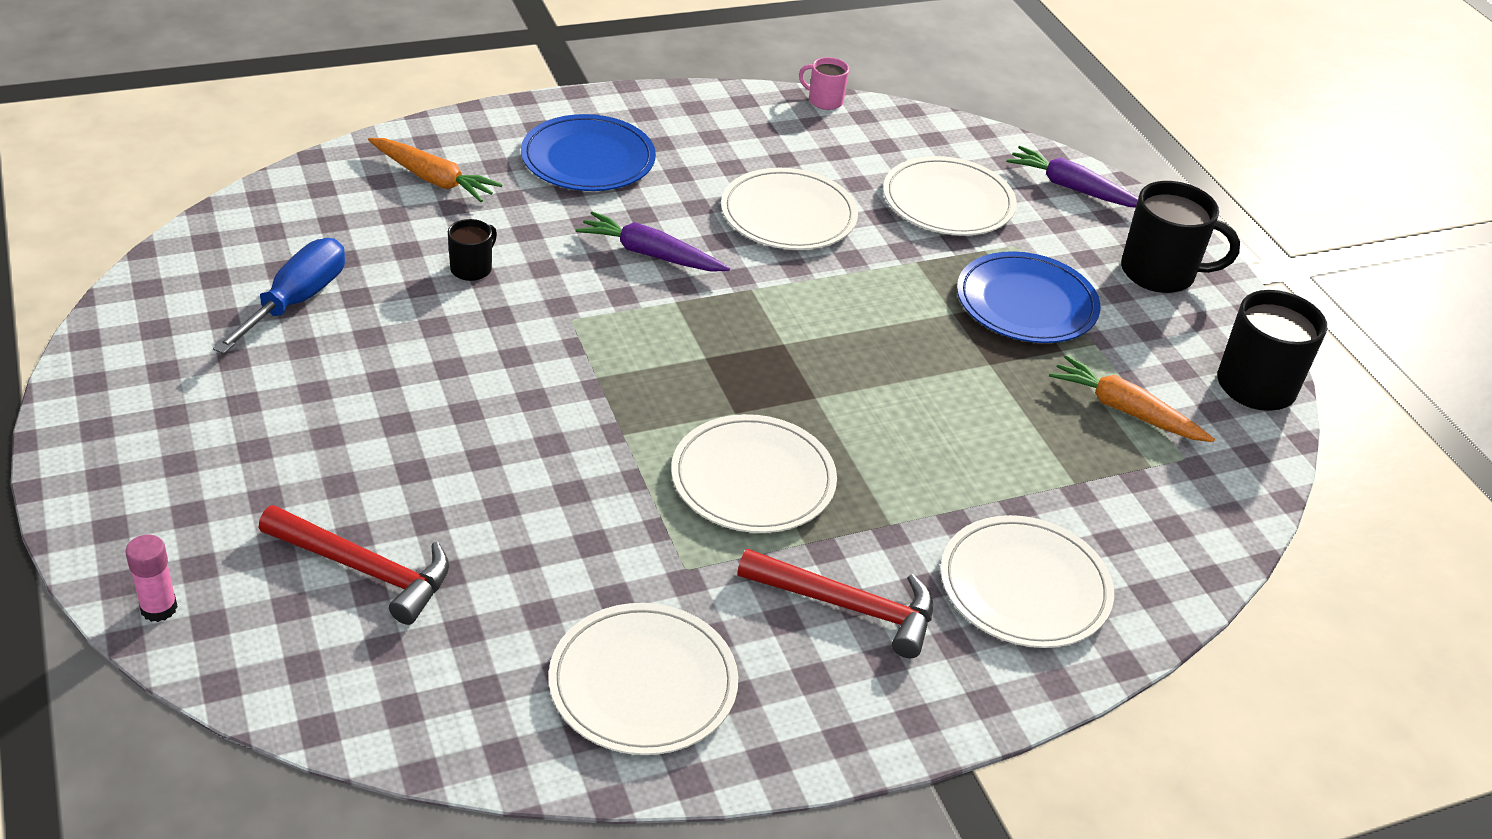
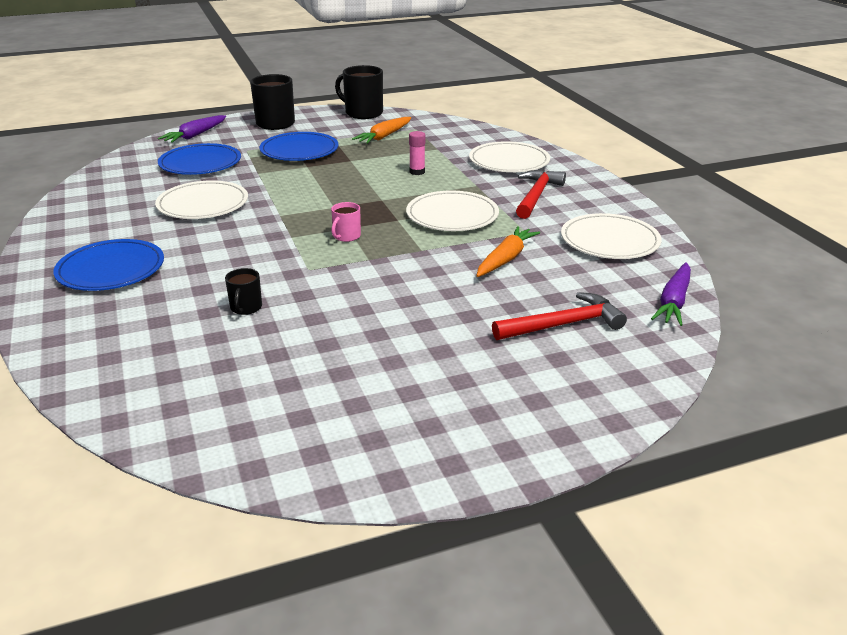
camera: 85 degrees left, 10 degrees down
pink glue stick [125,535,178,622] -> pink glue stick moved to [409,131,425,175]
blue screwdriver [213,238,345,354] -> none
red hammer [259,505,449,625] -> red hammer turned 45 degrees clockwise [492,292,627,340]
orange carrot [368,138,503,202] -> orange carrot moved to [476,226,540,277]
black mug [448,219,497,281] -> black mug turned 120 degrees counterclockwise [225,268,262,315]
purple carrot [576,211,730,272] -> purple carrot moved to [651,262,691,326]
pink mug [799,57,849,110] -> pink mug moved to [331,202,361,242]
white plate [883,156,1017,236] -> blue plate [158,143,241,175]

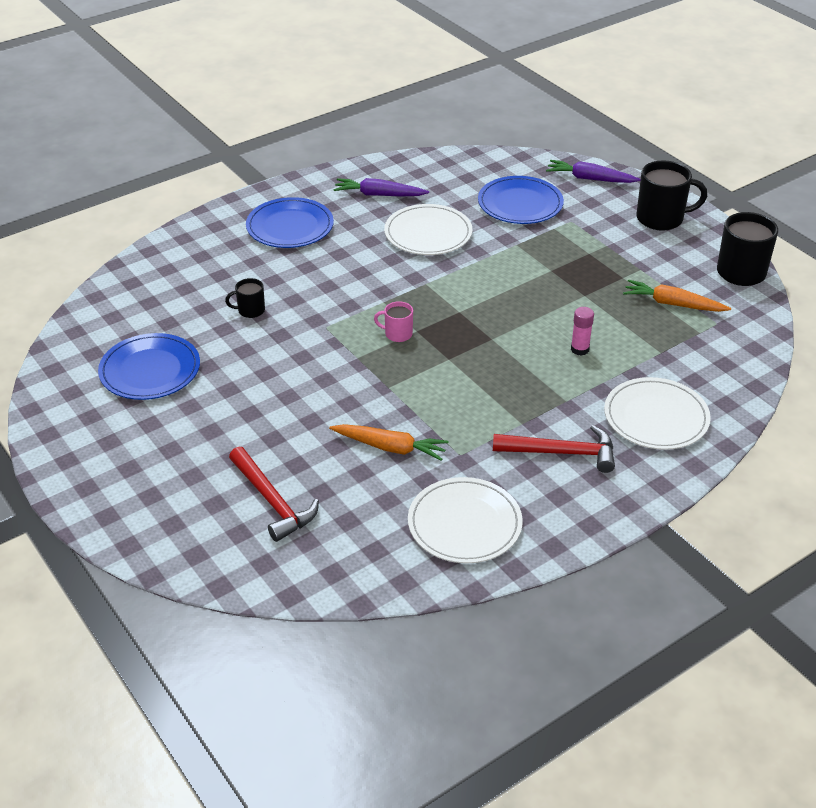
camera: 75 degrees right, 10 degrees up
blue plate [259,132,339,161] -> blue plate moved to [98,333,200,400]
white plate [406,191,499,231] -> none
purple carrot [651,262,691,326] -> purple carrot moved to [333,178,429,197]

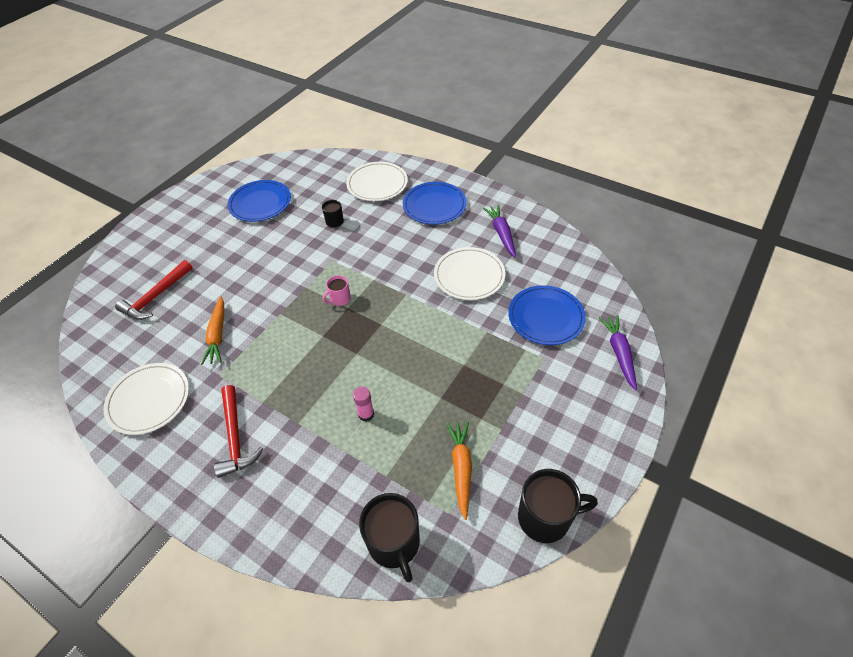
camera: 70 degrees right, 10 degrees up
pink mug [374,301,413,342] -> pink mug turned 120 degrees counterclockwise [322,275,351,306]
white plate [604,377,711,450] -> white plate moved to [346,162,408,201]
black mug [637,160,707,231] -> black mug moved to [359,493,420,583]

